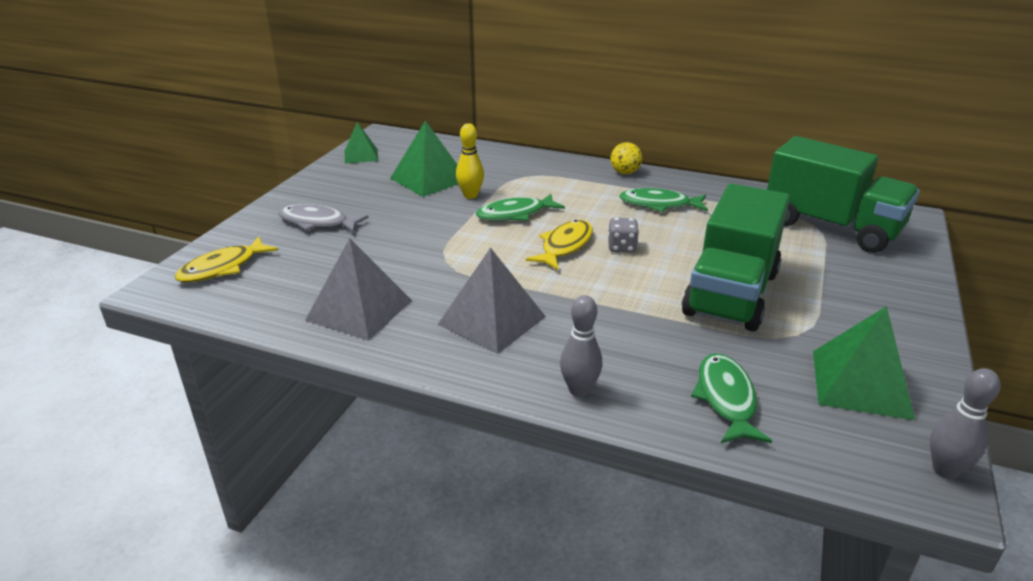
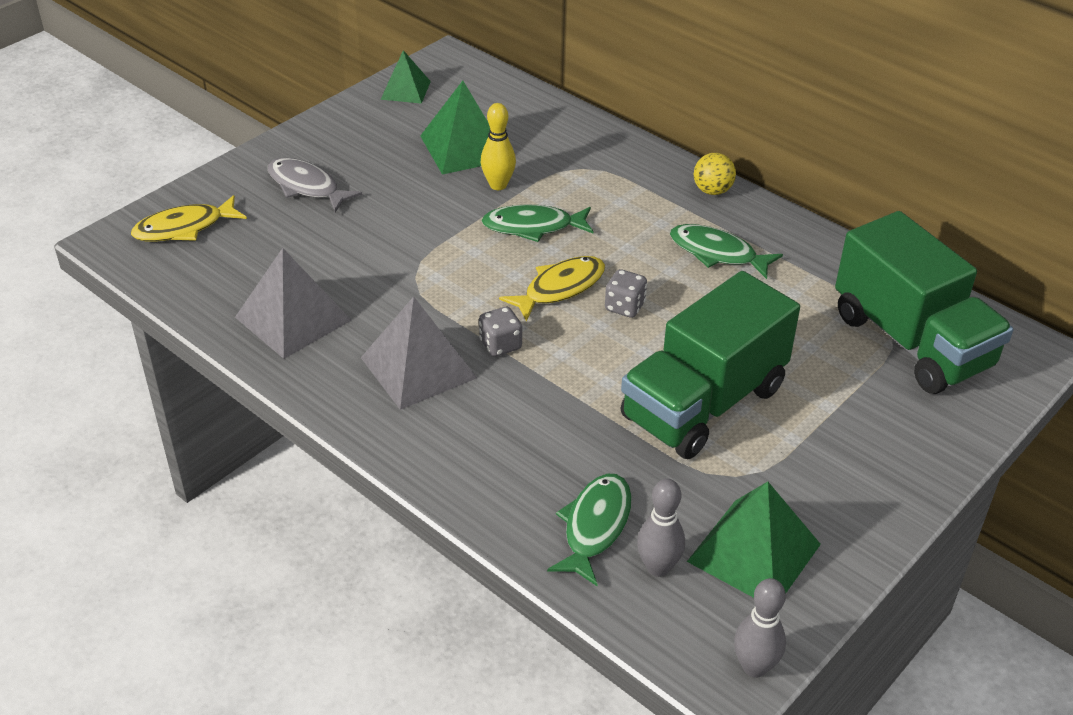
camera: 20 degrees right, 10 degrees up
grey bowling pin [560,295,602,397] -> grey bowling pin moved to [637,479,685,577]
none -> grey dice [479,307,522,357]

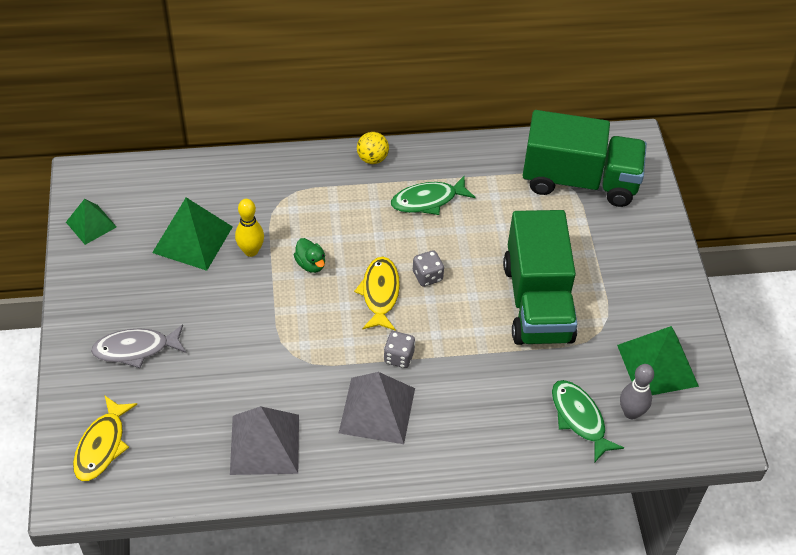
camera: 50 degrees left, 10 degrees up
green fish [481,204,594,242] -> green duck [294,238,325,273]
grey bowling pin [734,578,786,678] -> none

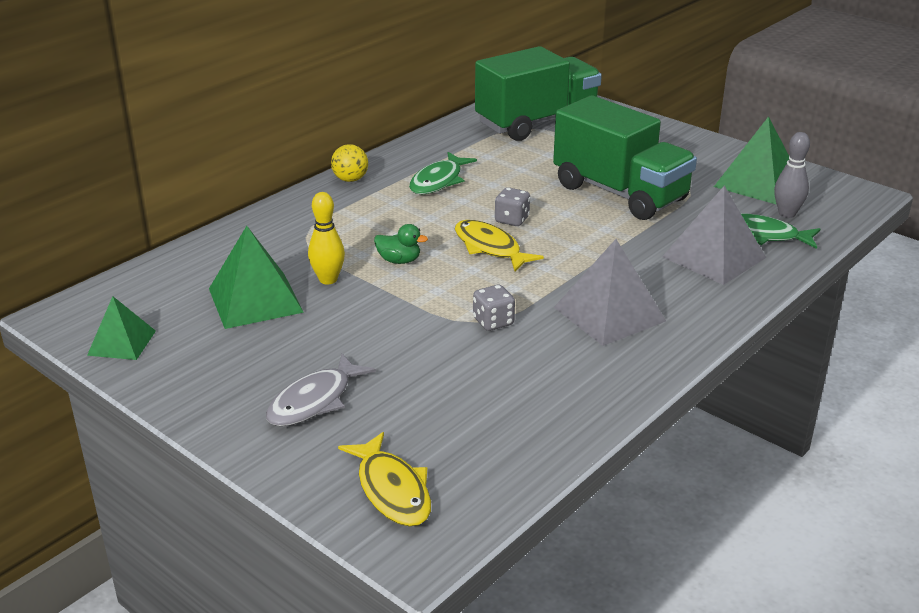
camera: 40 degrees left, 20 degrees down
grey pyramid [230,406,299,475] -> grey pyramid moved to [662,185,766,285]
grey dice [384,331,415,368] -> grey dice moved to [473,285,515,331]

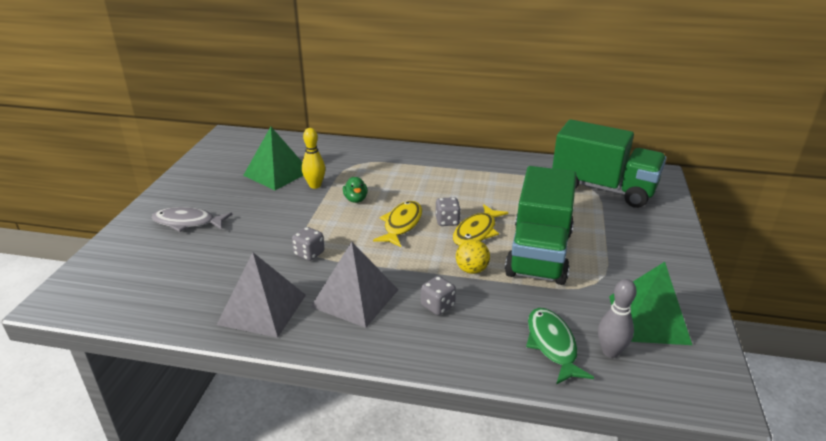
camera: 60 degrees right, 0 degrees up
green pyramid [87,296,156,360] -> none
yellow ball [331,144,368,182] -> yellow ball moved to [456,239,490,274]
yellow fish [338,432,431,526] -> yellow fish moved to [453,204,508,246]
green fish [409,152,477,195] -> none
grey pyramid [662,185,766,285] -> grey pyramid moved to [217,252,306,338]
none -> grey dice [421,276,456,315]

